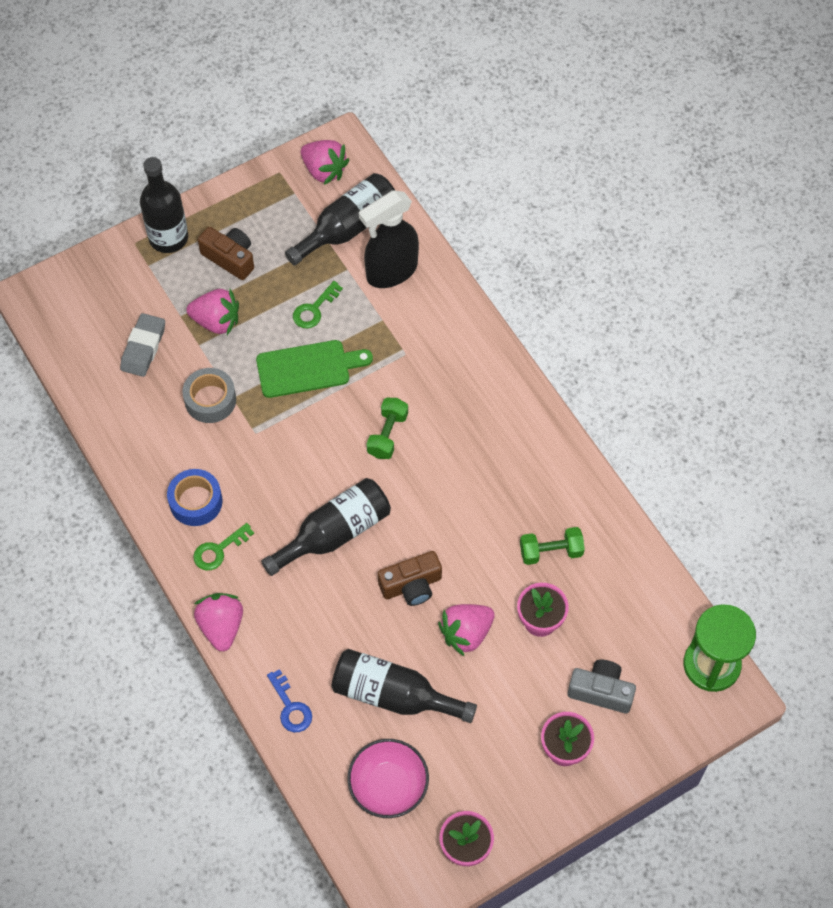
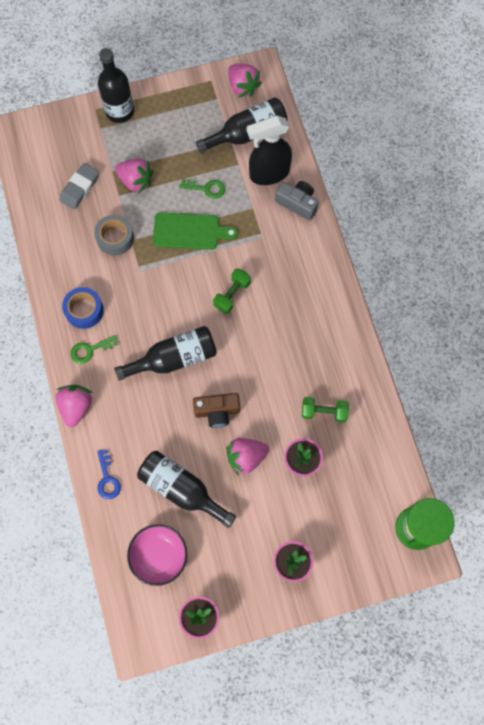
camera: 15 degrees right, 10 degrees up
brown camera [198,227,254,280] -> none
green key [293,281,343,329] -> green key turned 135 degrees counterclockwise [179,179,225,199]
grey camera [567,660,636,713] -> grey camera moved to [275,181,319,221]

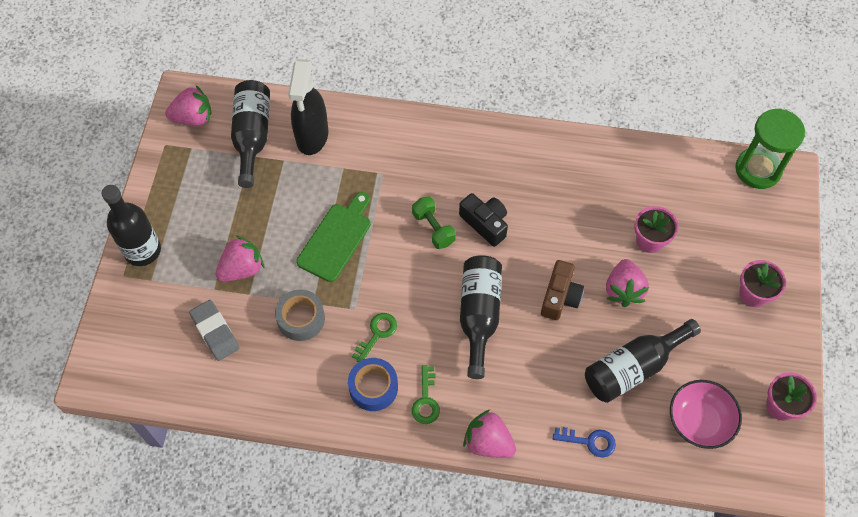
camera: 65 degrees left, 10 degrees down
green key [179,179,225,199] -> green key moved to [352,313,397,362]
grey camera [275,181,319,221] -> none
green dumbbell [302,397,349,423] -> none
none -> black camera [459,193,508,247]

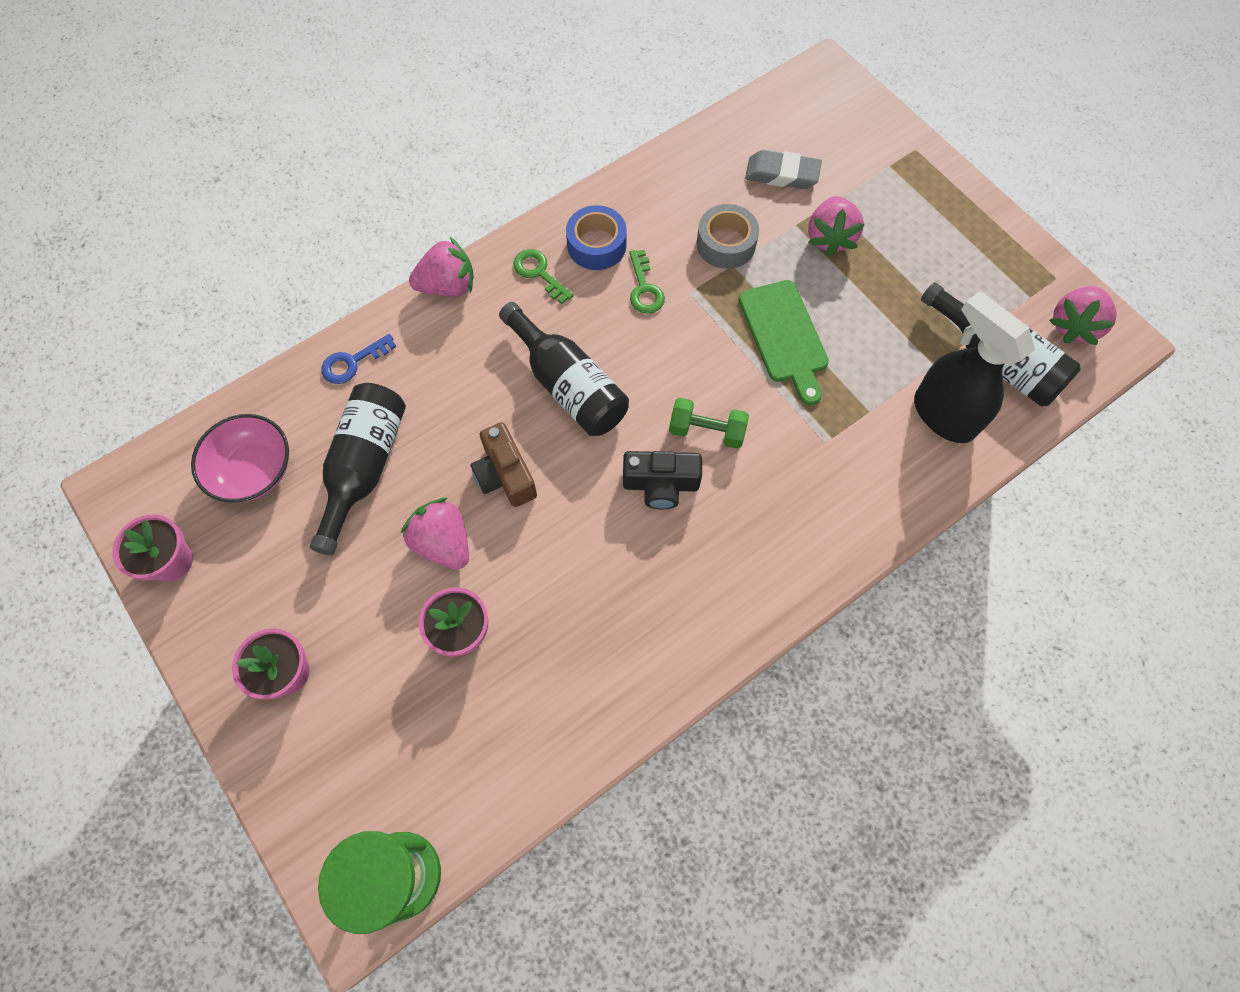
camera: 135 degrees right, 5 degrees up
black bottle [101,185,161,266] -> none

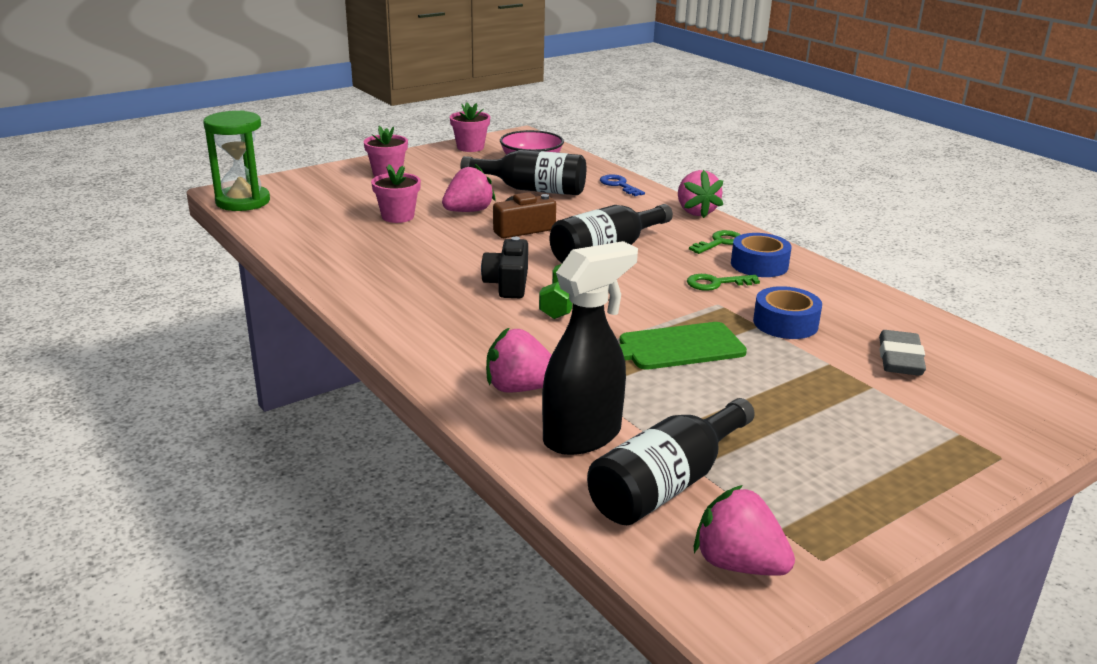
camera: 90 degrees right, 40 degrees down
grey tape [697,204,759,269] -> blue tape [753,286,822,339]
pink strawberry [808,196,865,257] -> pink strawberry moved to [486,328,552,393]

